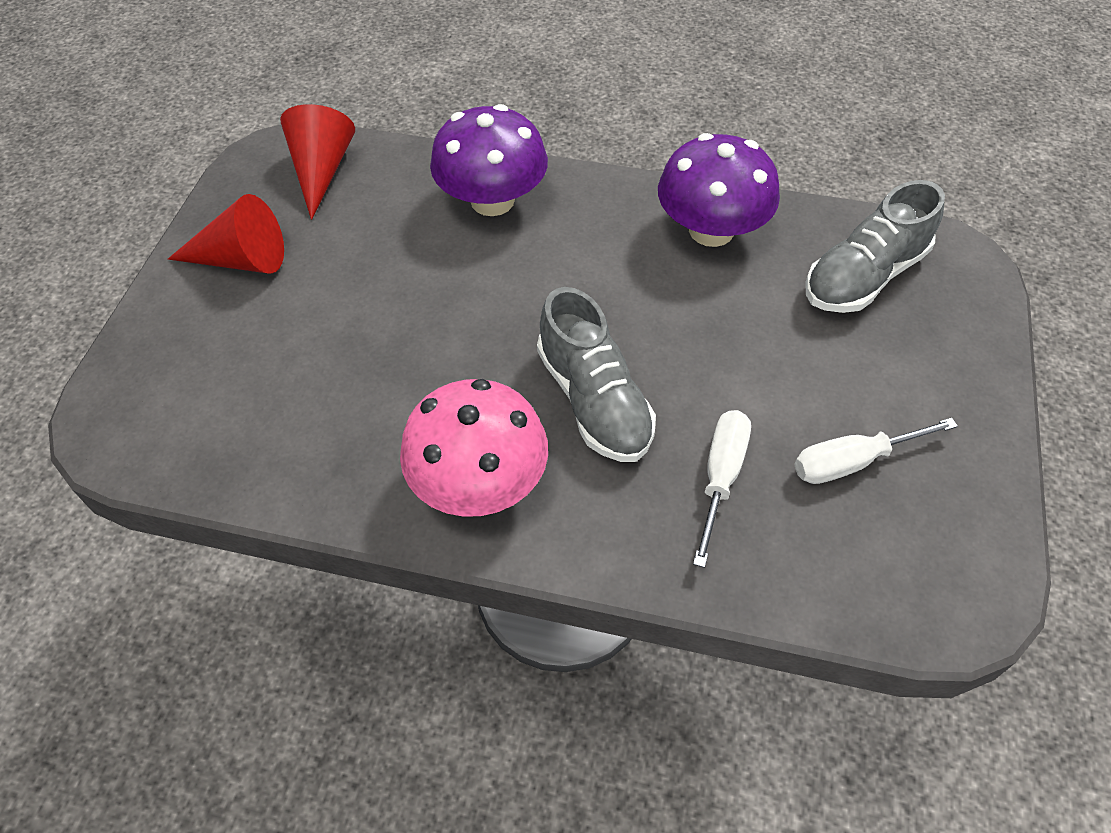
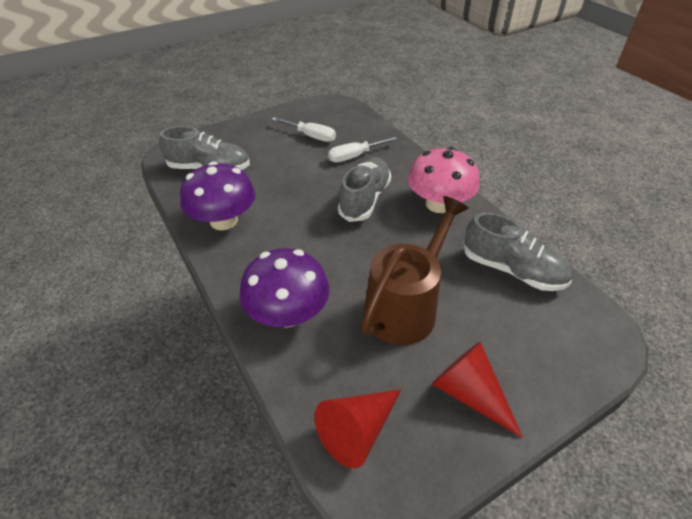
camera: 135 degrees left, 10 degrees down
none -> brown watering can [361,196,469,345]
none -> grey shoe [463,213,572,291]

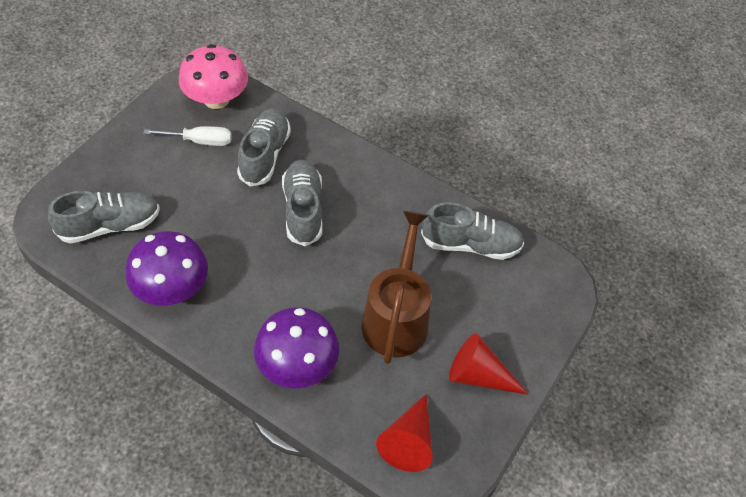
camera: 30 degrees left, 10 degrees up
white screwdriver [328,136,398,163] -> grey shoe [237,108,291,187]
pink mushroom [408,147,480,213] -> pink mushroom moved to [179,44,248,109]

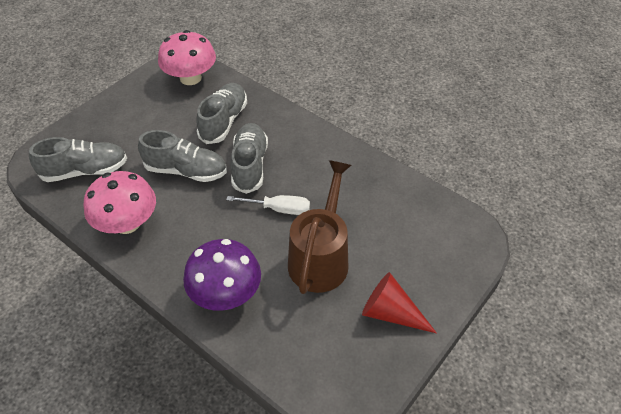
camera: 10 degrees right, 5 degrees down
purple mushroom [125,231,208,306] -> pink mushroom [83,171,156,234]
white screwdriver [143,126,232,146] -> white screwdriver moved to [226,195,310,215]
red cone [376,394,433,472] -> none
grey shoe [421,202,524,260] -> grey shoe moved to [138,130,227,182]

